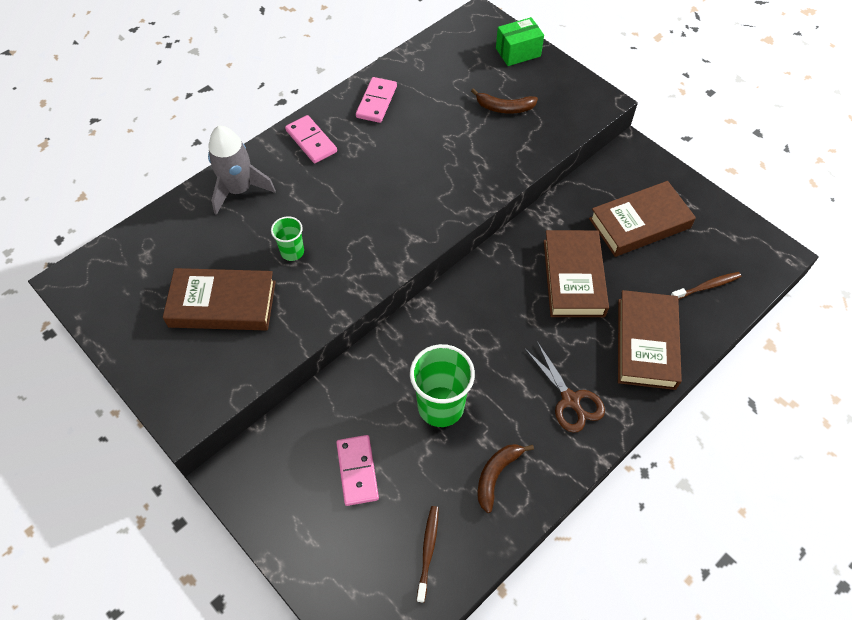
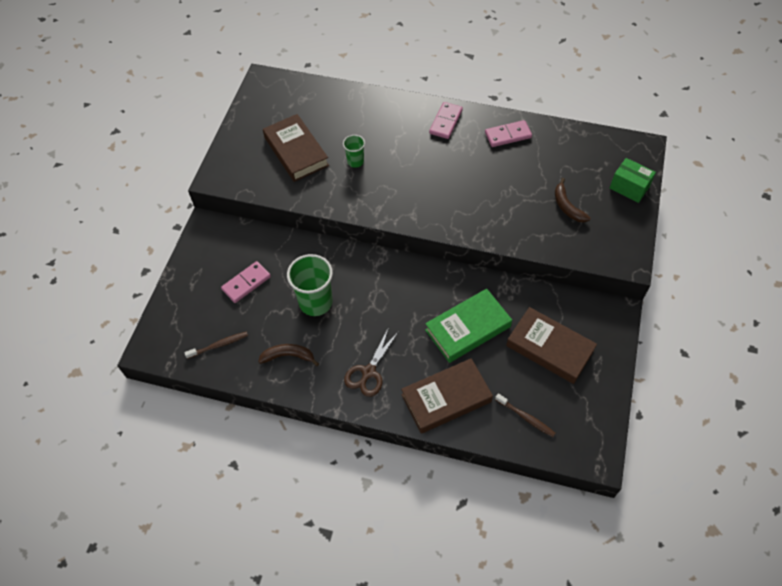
camera: 60 degrees right, 0 degrees up
grey rocket [208,126,276,215] -> none
brown book [544,230,609,317] -> green book [425,289,512,363]

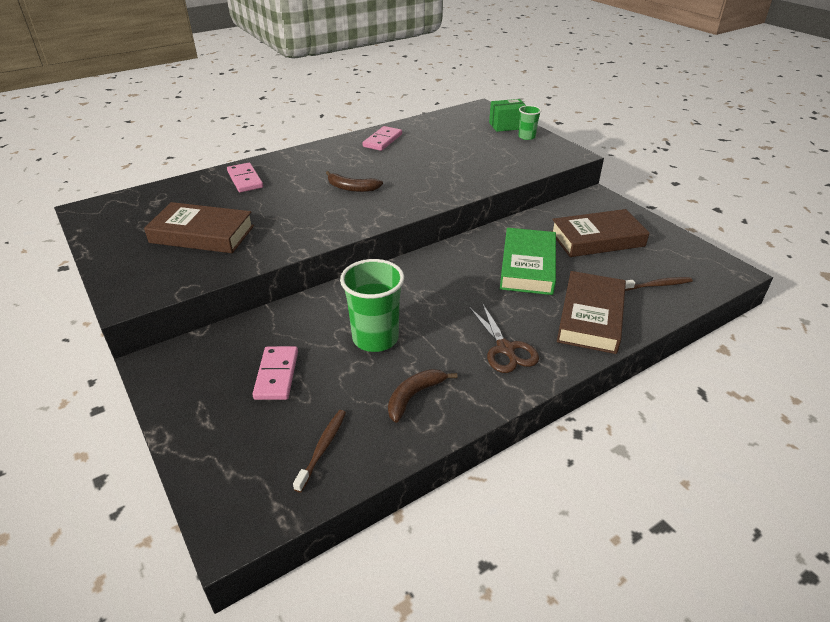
camera: 50 degrees left, 20 degrees down
green cup [343,135,365,168] -> green cup moved to [518,105,542,140]
pink domino [429,102,463,139] -> pink domino moved to [227,163,263,192]
brown banana [555,178,590,222] -> brown banana moved to [326,171,383,192]

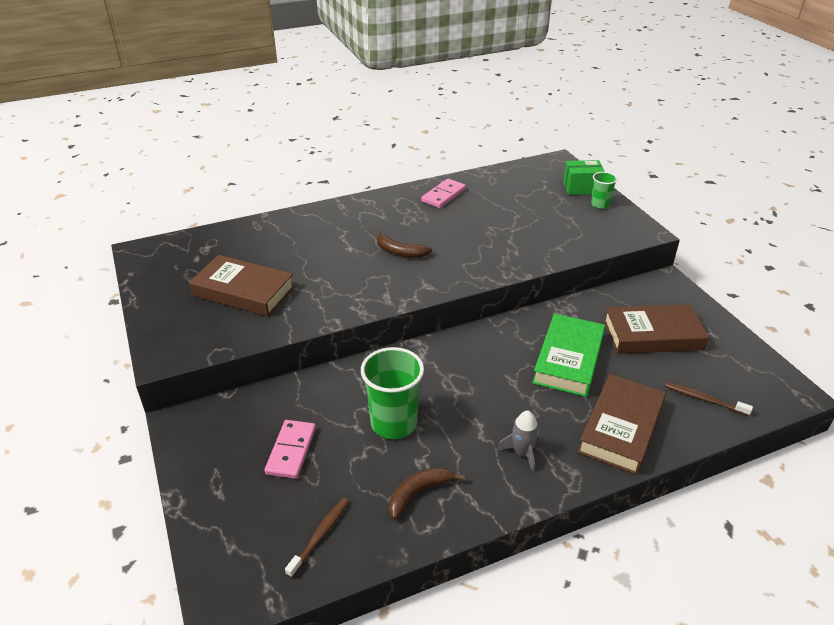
camera: 10 degrees right, 0 degrees up
pink domino [227,163,263,192] -> none
brown scissors [469,303,539,373] -> grey rocket [497,411,539,472]
brown toothbrush [625,277,693,291] -> brown toothbrush turned 150 degrees counterclockwise [665,382,753,416]

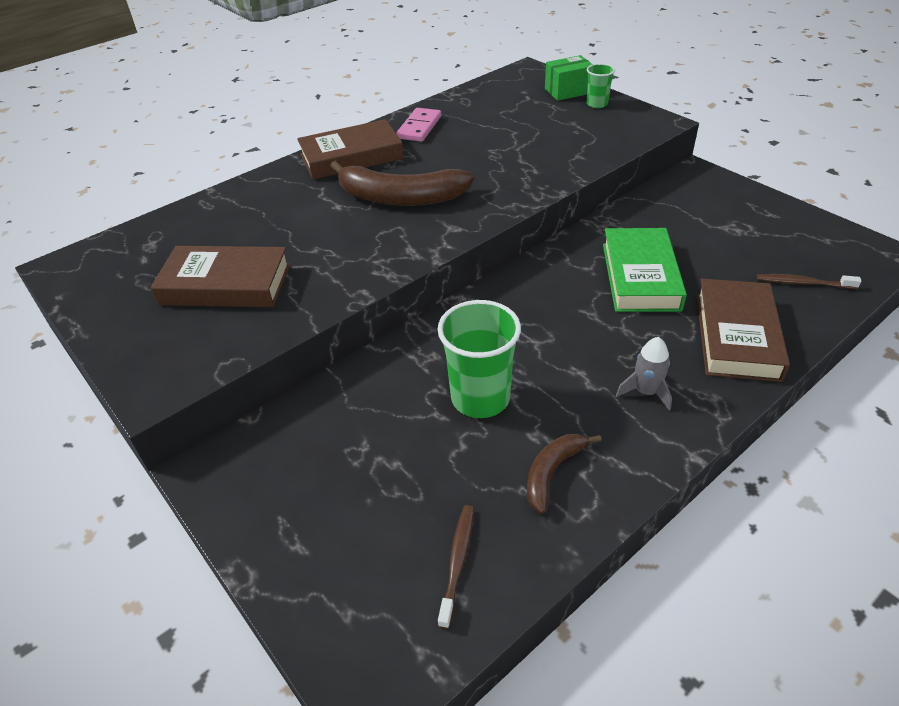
camera: 15 degrees left, 5 degrees up
pink domino [264,420,316,479] -> none
brown banana [376,230,432,258] -> brown banana [330,160,475,206], size x1.87
brown book [603,304,709,354] -> brown book moved to [297,119,404,180]

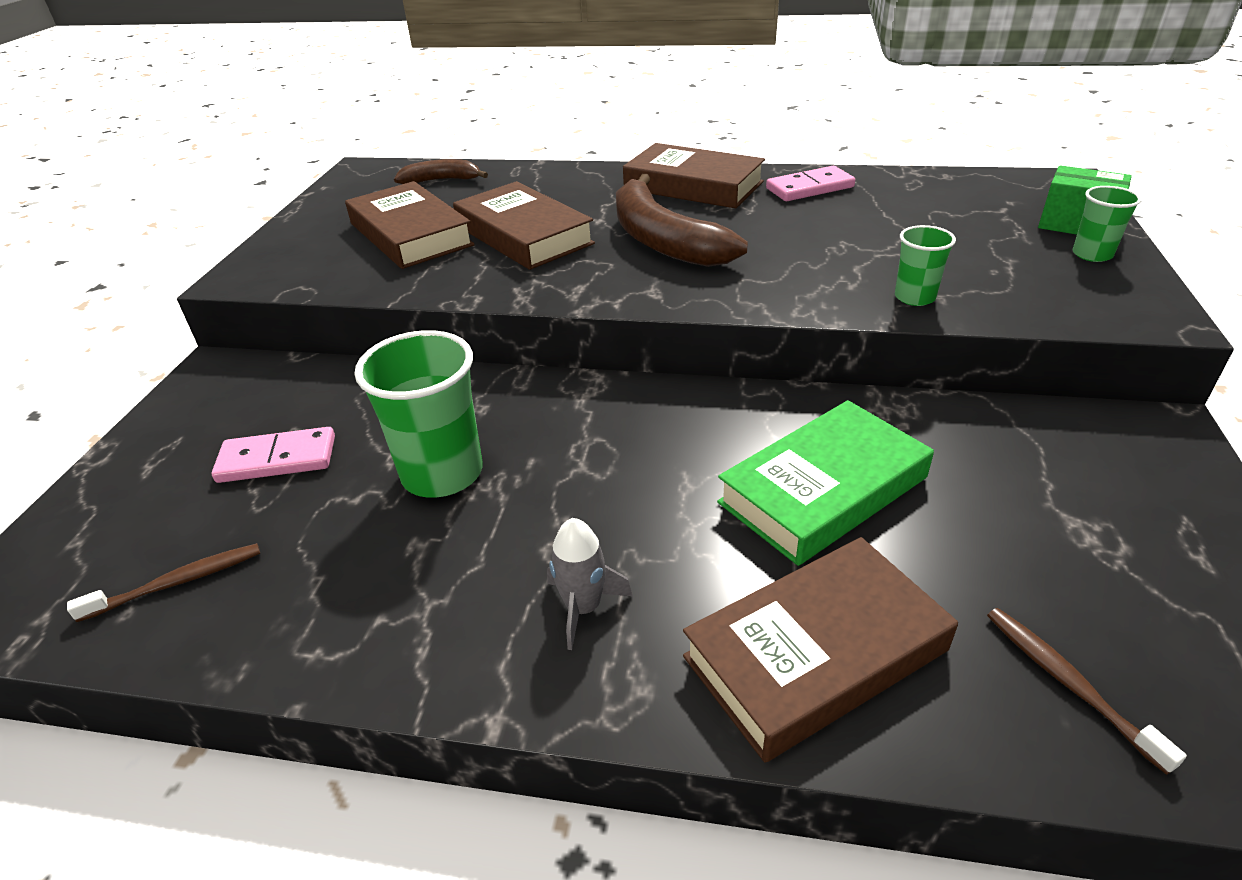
camera: 50 degrees right, 5 degrees down
brown banana [527,434,602,514] -> brown banana moved to [394,159,488,184]
none -> pink domino [211,427,335,483]
none -> brown book [453,181,595,270]
none -> green cup [895,225,956,306]

